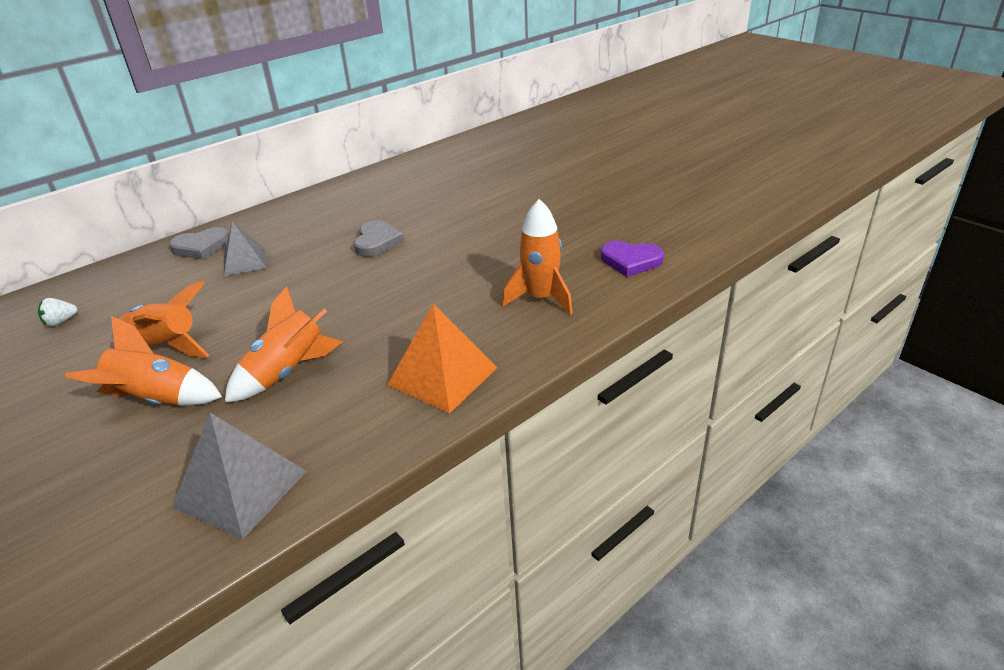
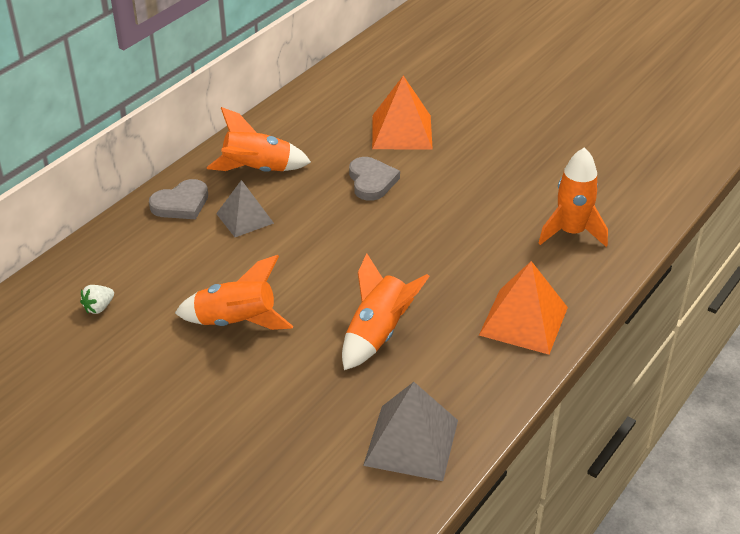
camera: 15 degrees left, 5 degrees up
orange rocket [65,316,222,406] -> orange rocket moved to [207,107,311,172]
purple heart [601,241,664,277] -> none
none -> orange pyramid [372,76,433,150]

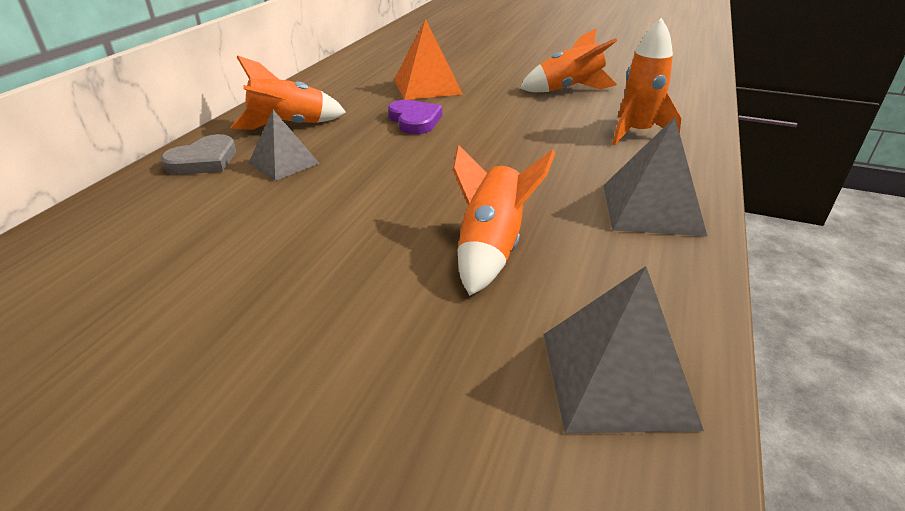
camera: 15 degrees left, 5 degrees down
white strawberry [80,285,114,314] -> none
orange rocket [175,255,293,330] -> orange rocket moved to [520,29,617,92]
grey heart [349,157,400,201] -> purple heart [388,100,442,134]
orange pyramid [479,261,568,355] -> grey pyramid [603,117,707,236]

